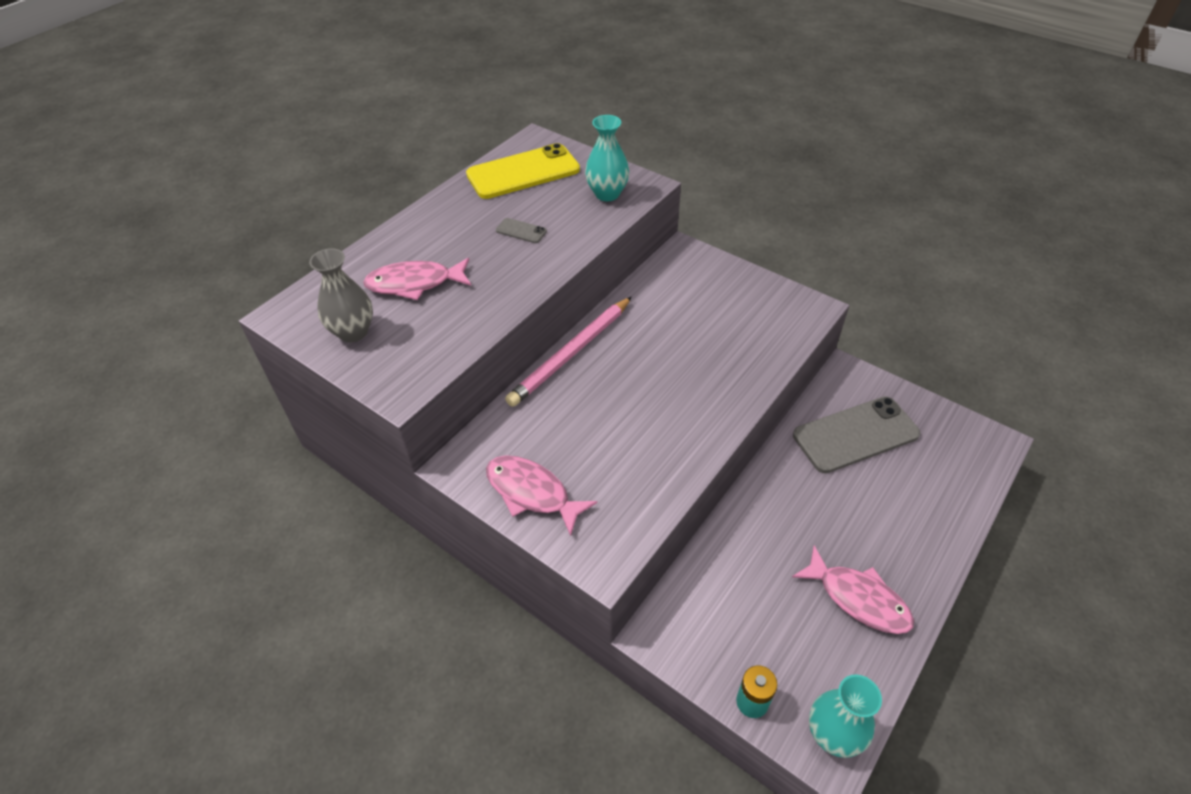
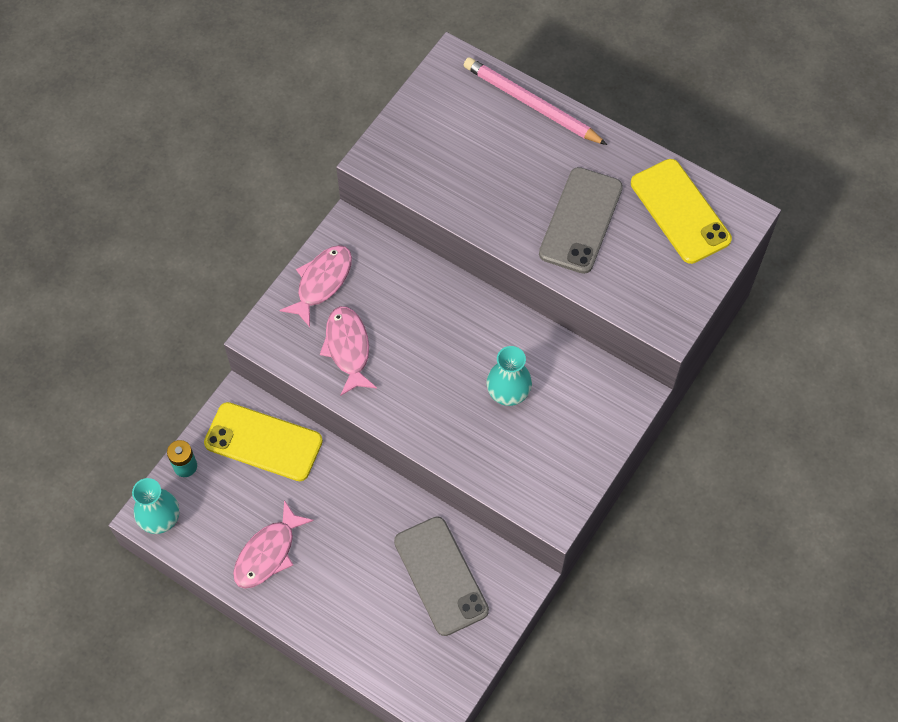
camera: 85 degrees right, 15 degrees up
grey vase [309,248,373,342] -> none
pink fish [363,258,471,300] -> pink fish moved to [320,306,377,396]
grey phone [496,218,547,243] -> grey phone [539,167,623,274], size x2.40
pink pencil [505,297,632,407] -> pink pencil moved to [464,57,607,145]
turquoise vase [585,115,629,201] -> turquoise vase moved to [487,346,532,406]
none -> yellow phone [204,402,323,481]

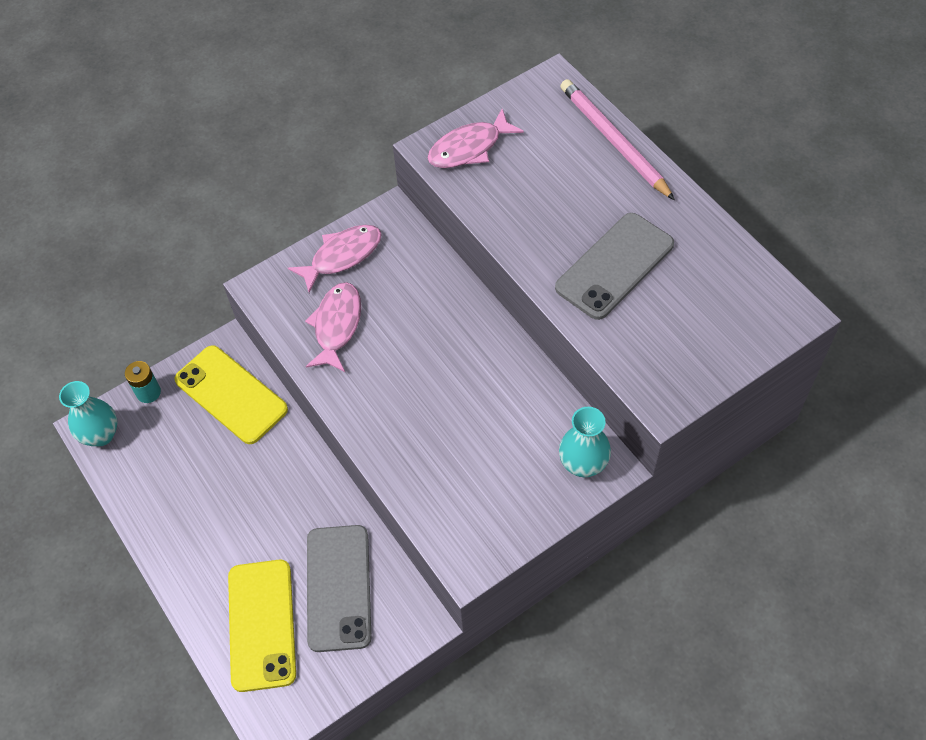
camera: 25 degrees right, 5 degrees down
pink fish [233,500,314,589] -> pink fish moved to [428,109,524,168]
turquoise vase [487,346,532,406] -> turquoise vase moved to [559,407,611,477]
yellow phone [631,159,732,264] -> yellow phone moved to [228,560,296,692]

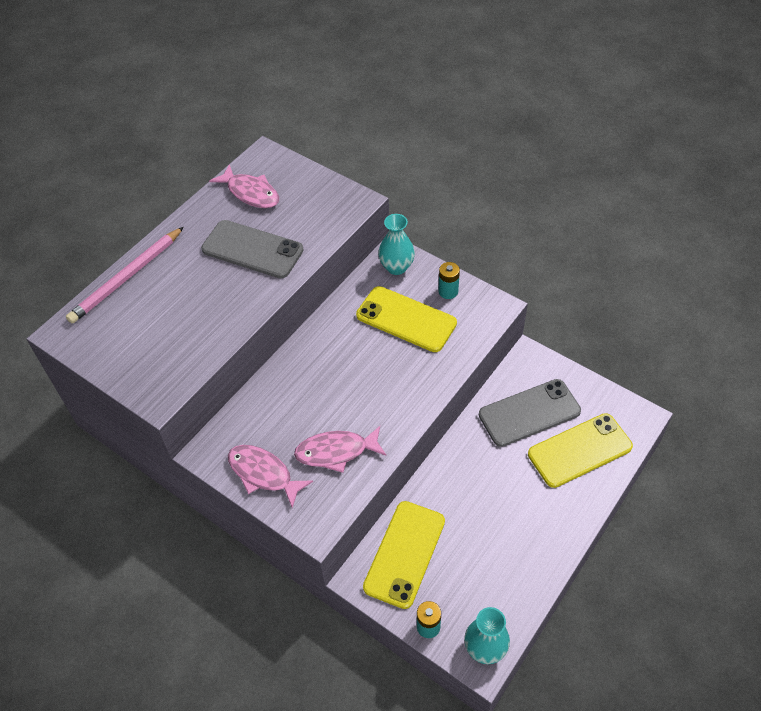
camera: 110 degrees left, 5 degrees down
pink fish [428,109,524,168] -> pink fish moved to [209,164,279,208]
none -> yellow phone [356,286,457,352]
none -> turquoise battery [438,262,460,299]

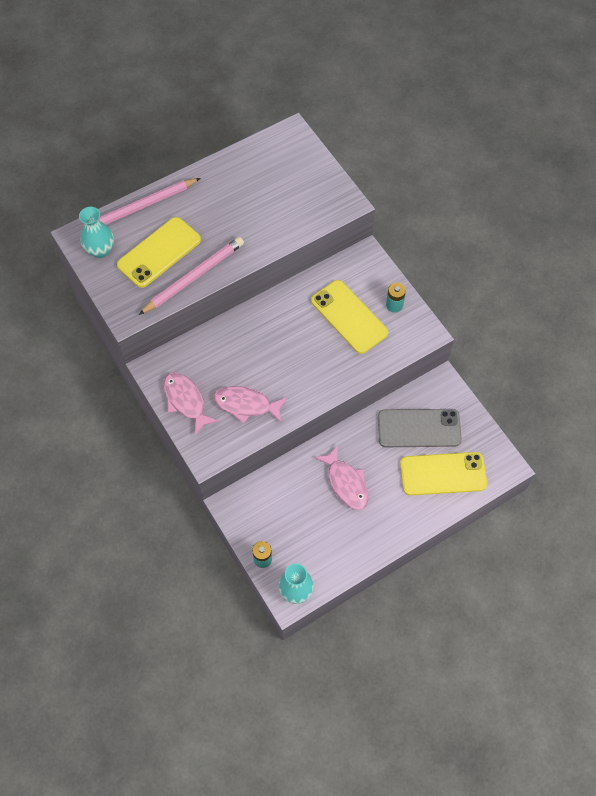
camera: 20 degrees right, 10 degrees up
grey phone [201,220,304,278] -> none
pink fish [209,164,279,208] -> pink fish moved to [315,445,369,510]
yellow phone [363,501,445,609] -> yellow phone moved to [117,217,201,288]
turquoise vase [378,214,415,275] -> turquoise vase moved to [79,207,114,258]
none -> pink pencil [139,237,244,315]

